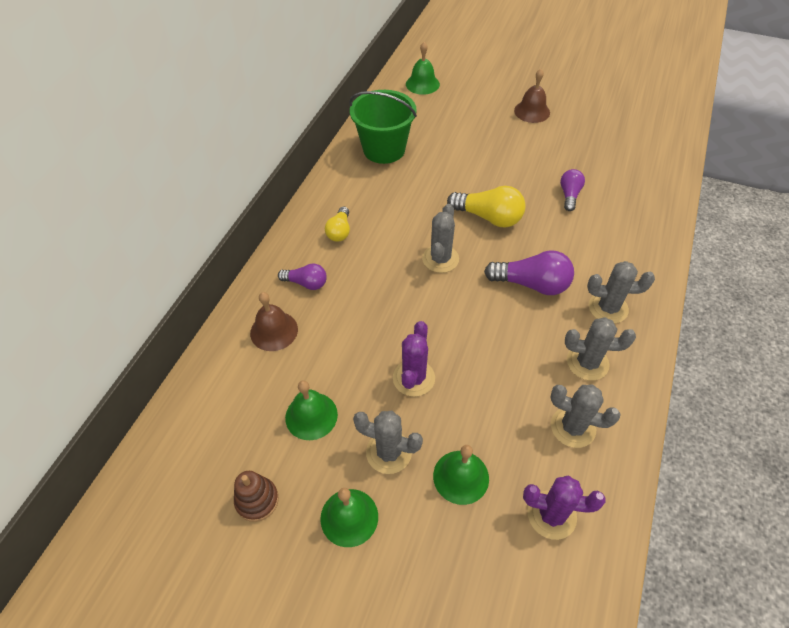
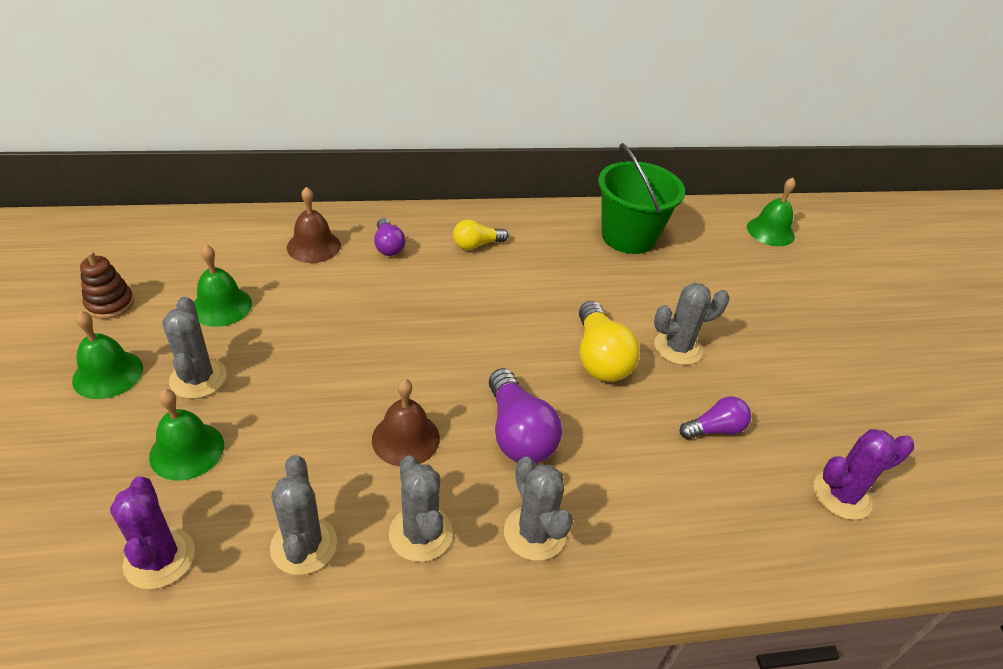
camera: 55 degrees right, 10 degrees down
purple cactus [393,321,435,397] -> purple cactus moved to [814,429,914,520]
grey cactus [422,204,459,273] -> grey cactus moved to [654,283,730,365]
brown bell [514,69,550,123] -> brown bell moved to [372,379,440,467]

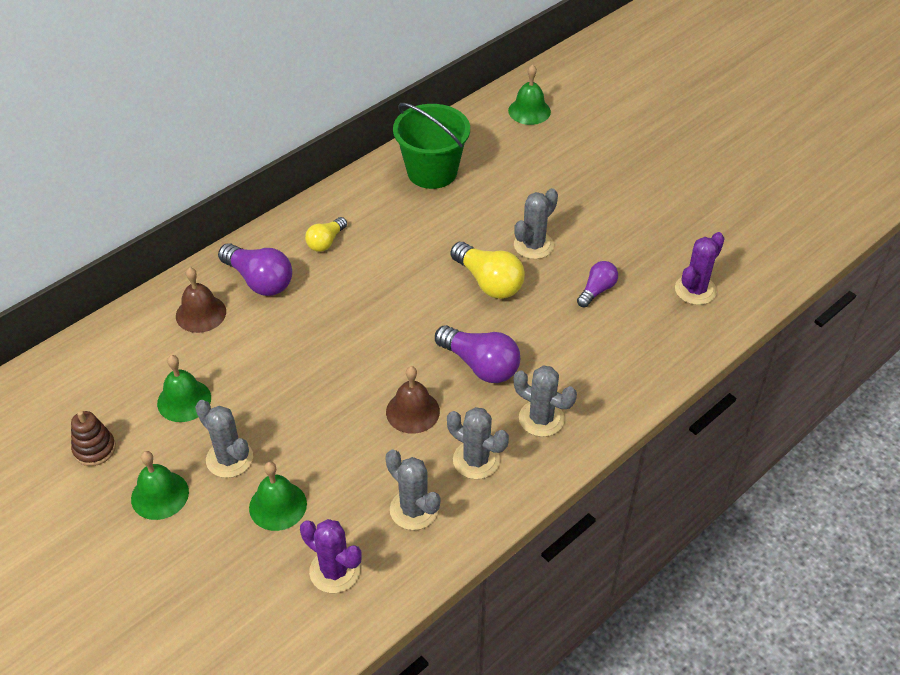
camera: 30 degrees left, 5 degrees up
purple light bulb [374,218,406,256] -> purple light bulb [218,243,292,296], size x1.66

